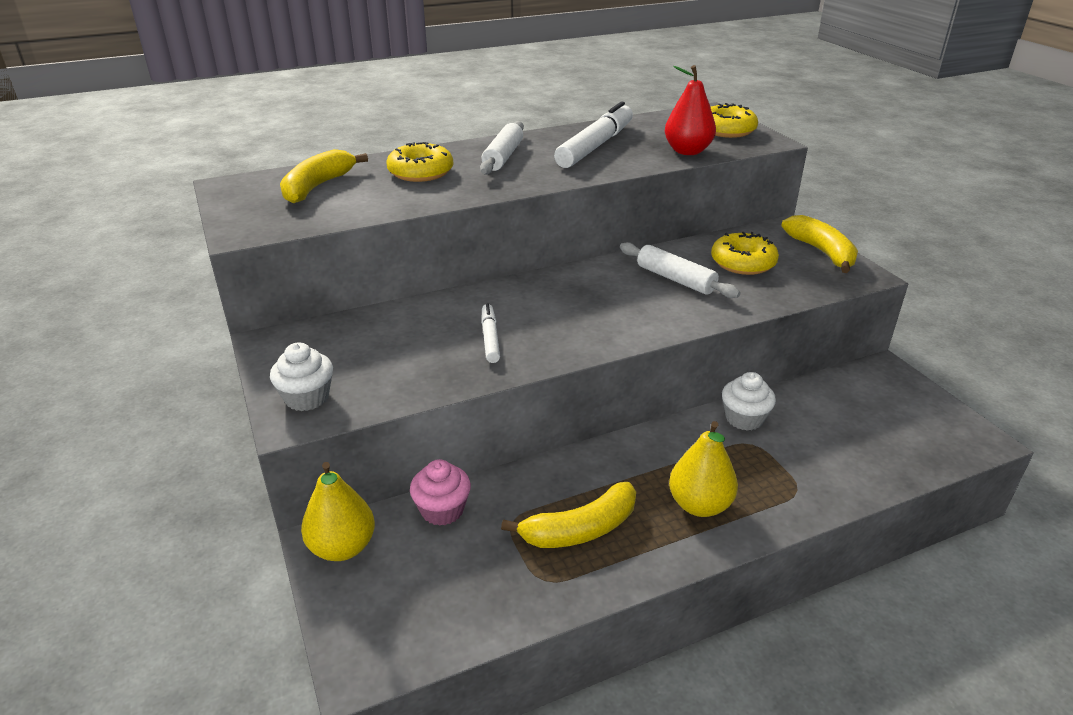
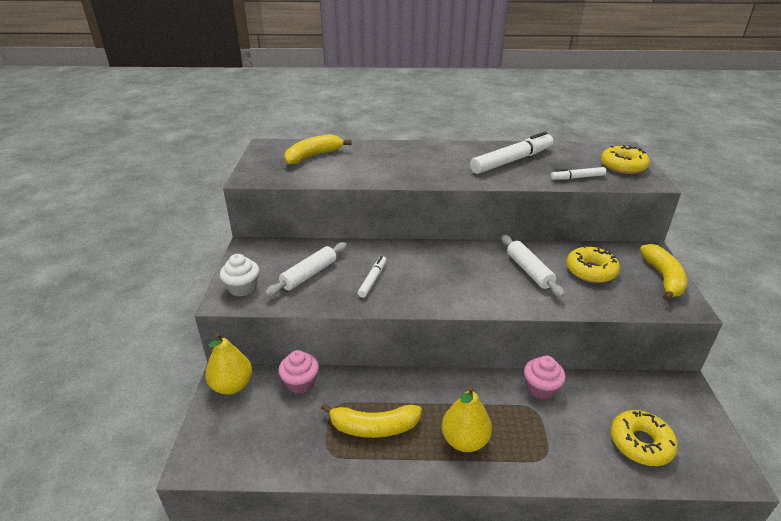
camera: 25 degrees right, 0 degrees up
yellow donut [387,142,453,182] -> yellow donut moved to [611,410,678,466]
white rolling pin [480,121,524,175] -> white rolling pin moved to [265,242,347,296]
red pear [665,65,716,155] -> white marker [550,167,606,180]
white cupcake [722,372,776,431] -> pink cupcake [524,356,566,400]

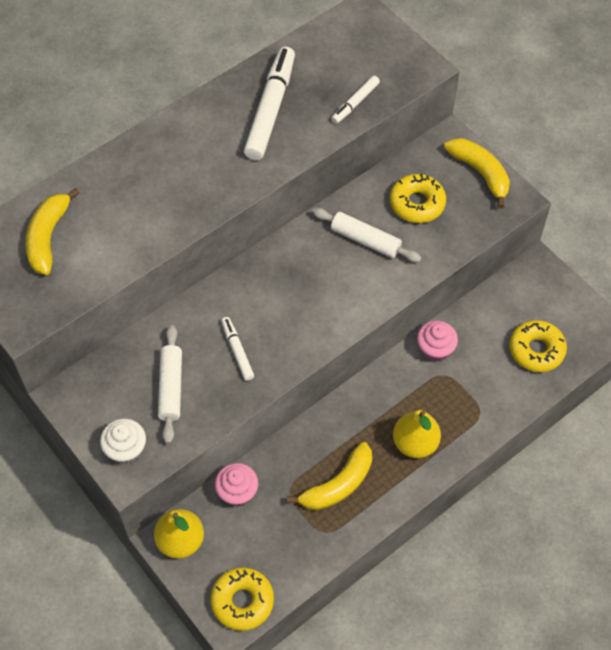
camera: 40 degrees left, 25 degrees up
yellow donut [601,145,650,174] -> yellow donut moved to [210,567,274,631]

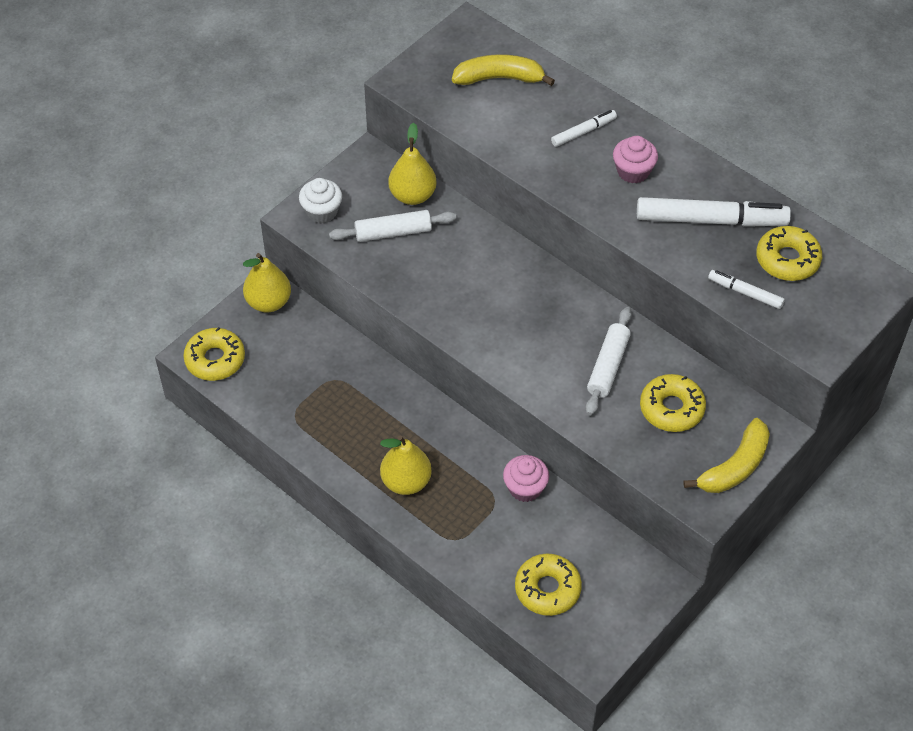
camera: 80 degrees right, 5 degrees down
pink cupcake [215,463,258,507] -> pink cupcake moved to [613,136,658,183]
white marker [221,317,254,381] -> white marker moved to [551,110,617,147]
yellow banana [287,442,372,510] -> none
none -> yellow pear [388,123,437,205]
none -> yellow donut [756,226,822,281]

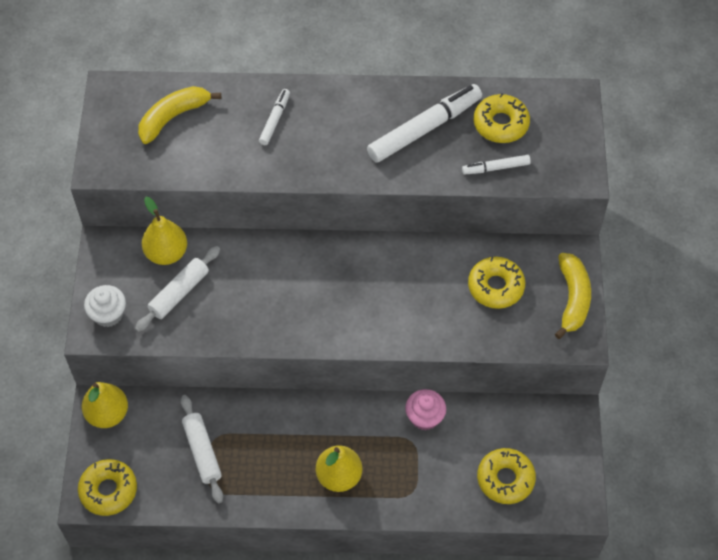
camera: 40 degrees left, 5 degrees up
white rolling pin [586,307,632,416] -> white rolling pin moved to [181,395,223,503]
pink cupcake [613,136,658,183] -> none

